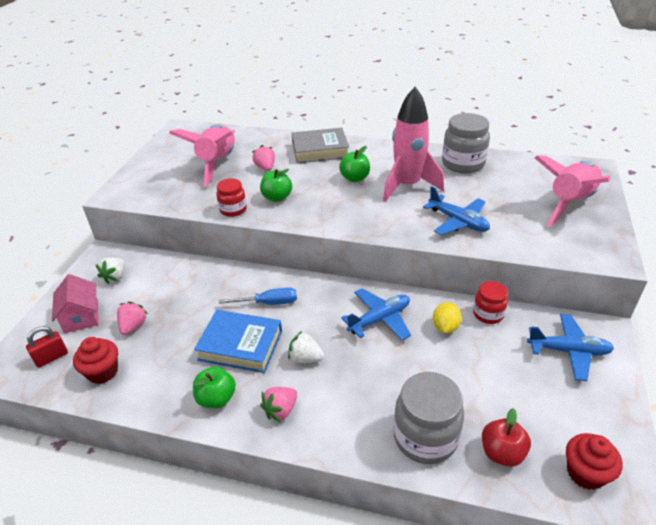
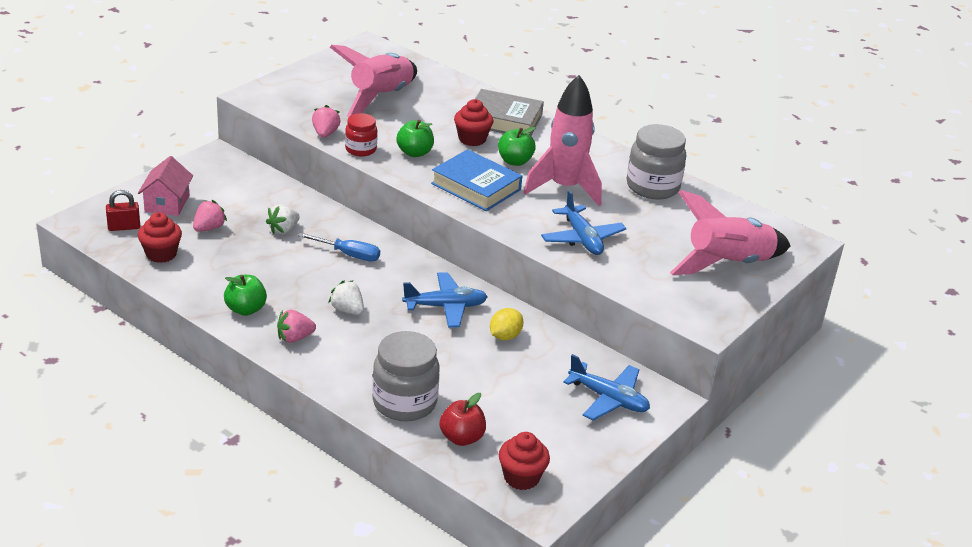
camera: 20 degrees right, 5 degrees down
white strawberry [96,258,125,284] -> white strawberry moved to [266,204,300,234]
blue book [194,310,282,373] -> blue book moved to [431,149,522,211]
pink strawberry [252,145,275,171] -> pink strawberry moved to [312,105,341,138]
red jar [473,281,508,324] -> none
none -> red cupcake [454,99,493,146]

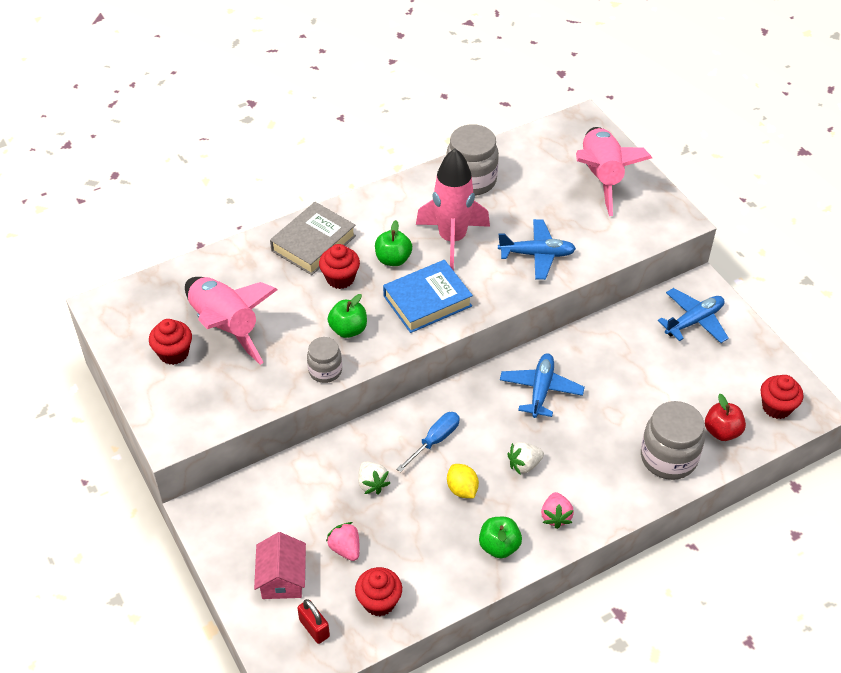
camera: 65 degrees left, 15 degrees up
red padlock [106,190,140,231] -> red padlock turned 45 degrees counterclockwise [297,599,330,644]
pink house [138,156,193,216] -> pink house turned 60 degrees clockwise [254,532,306,599]
pink strawberry [312,105,341,138] -> none
red jar [345,113,378,157] -> grey jar [307,337,342,383]
yellow lemon [490,308,523,340] -> yellow lemon moved to [447,464,479,498]
none -> red cupcake [149,319,192,365]

